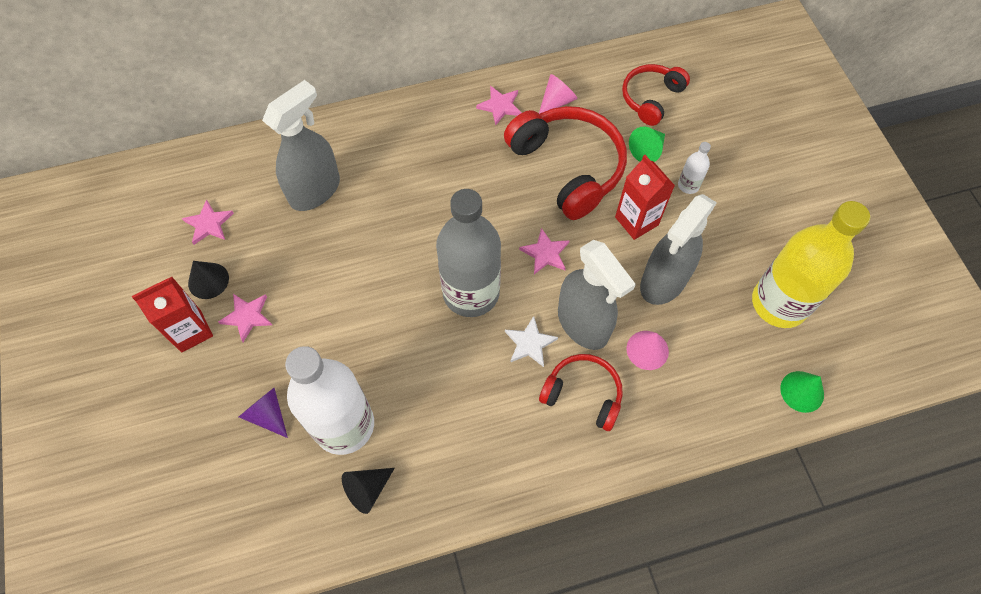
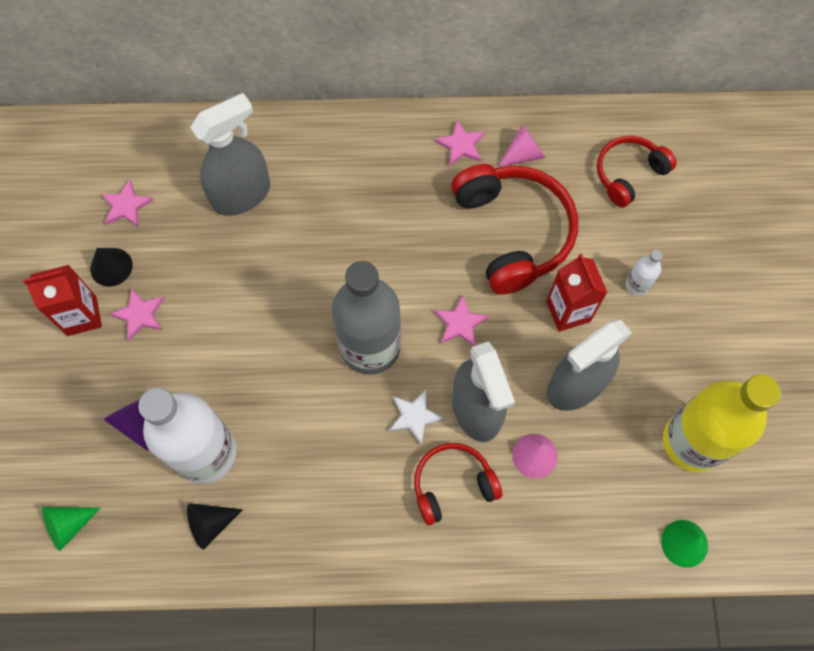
camera: 15 degrees right, 5 degrees up
red headphones [539,354,623,431] -> red headphones turned 60 degrees counterclockwise [414,443,502,525]
green cone [629,126,665,162] -> green cone moved to [42,507,100,551]

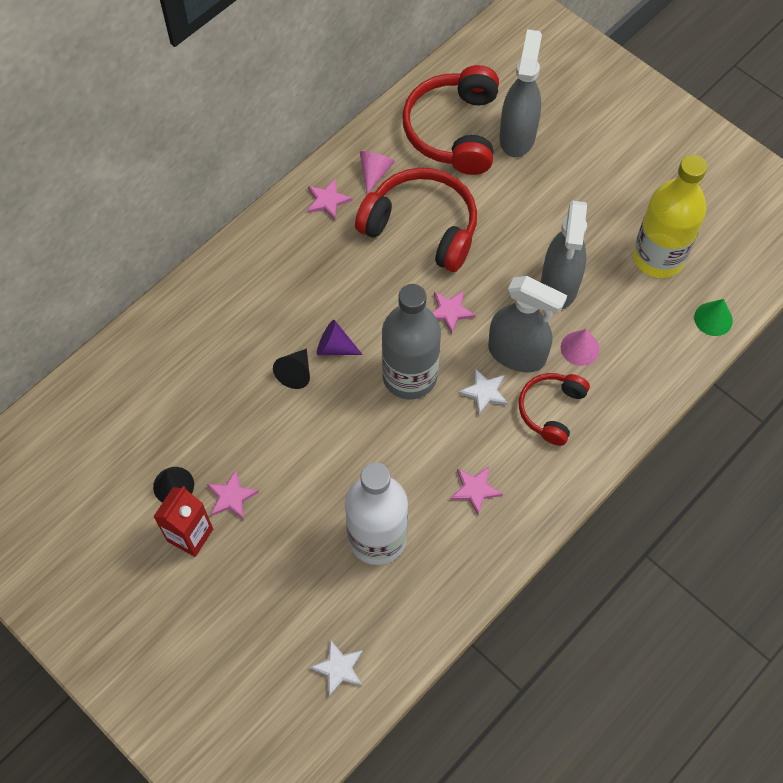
camera: 45 degrees left, 5 degrees down
green cone [42,507,100,551] -> white star [309,640,363,696]
pink star [101,179,154,227] -> pink star moved to [450,467,503,516]
purple cone [103,400,148,451] -> purple cone moved to [317,320,363,355]
black cone [187,503,243,549] -> black cone moved to [273,348,310,389]
grey spray bottle [190,93,270,216] -> grey spray bottle moved to [499,29,542,157]
red carton [546,254,608,332] -> none
red headphones [597,136,677,208] -> red headphones [402,65,499,175], size x1.70
white bottle [626,250,663,296] -> none

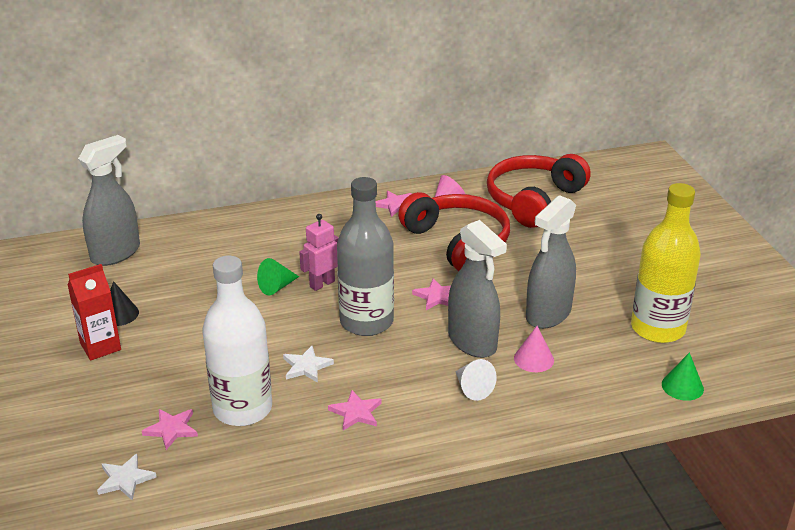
camera: 30 degrees right, 30 degrees down
pink star [207,470,259,520] -> pink star moved to [142,409,198,450]
black cone [273,348,310,389] -> green cone [257,258,299,295]
purple cone [317,320,363,355] -> pink robot [299,214,339,291]
white star [458,368,508,415] -> white star moved to [283,346,334,383]
grey spray bottle [499,29,542,157] -> grey spray bottle moved to [78,135,140,266]
red headphones [519,373,590,446] -> white cone [455,359,497,401]

